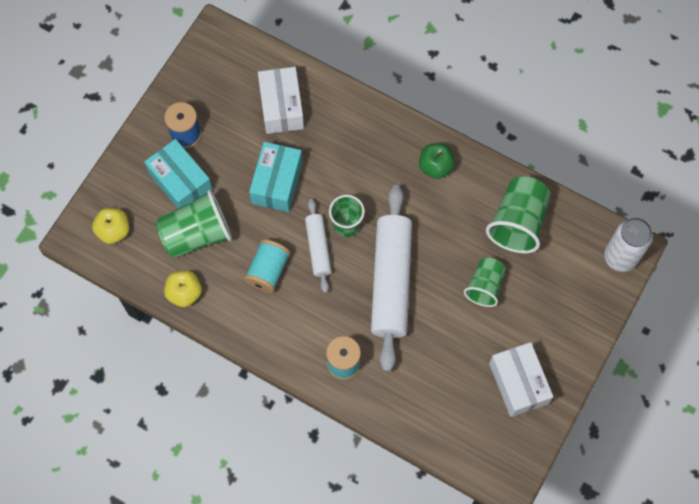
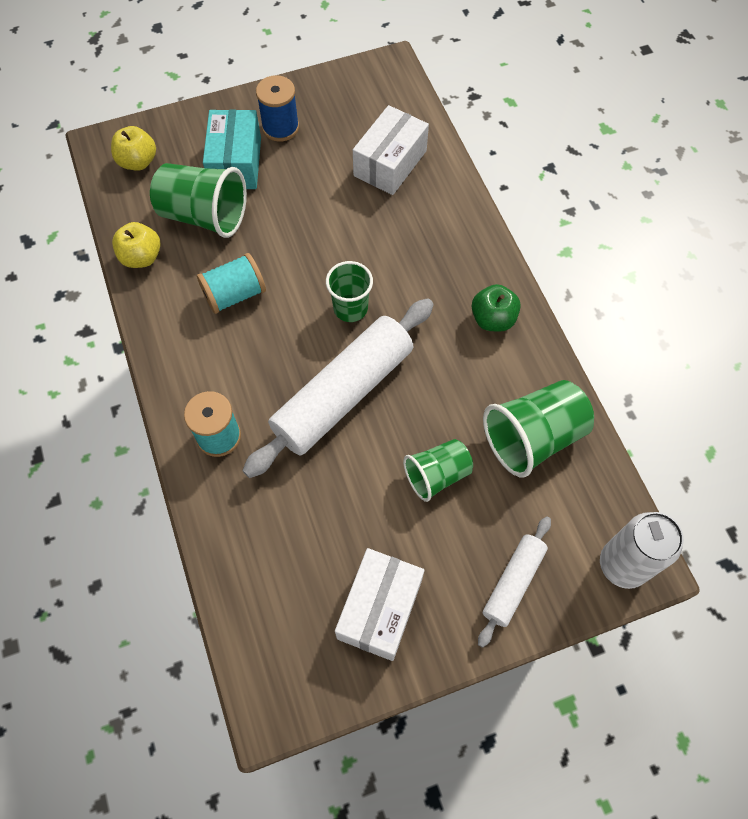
camera: 40 degrees right, 5 degrees down
turquoise box [249,142,303,212] -> none
white rolling pin [305,199,332,293] -> white rolling pin moved to [478,517,551,648]

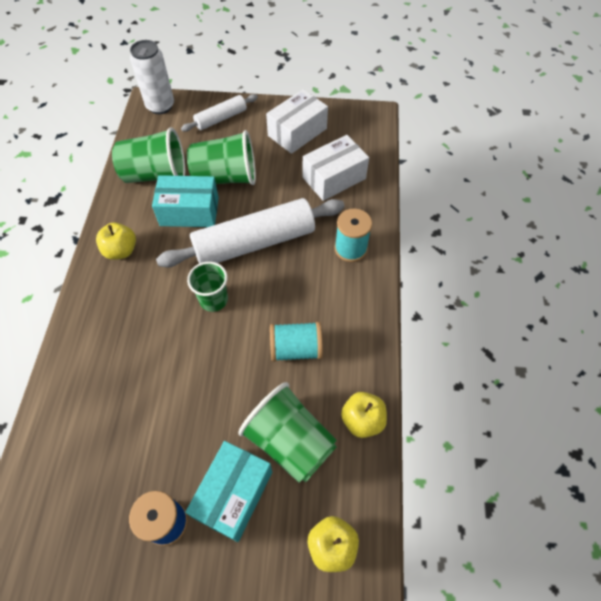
camera: 155 degrees left, 5 degrees down
white box [353,105,429,195] -> white box moved to [303,135,369,201]
green cup [403,439,473,502] -> green cup [187,130,256,185], size x1.58
green apple [472,284,521,332] -> yellow apple [96,223,136,260]
none -> turquoise box [152,175,219,227]

